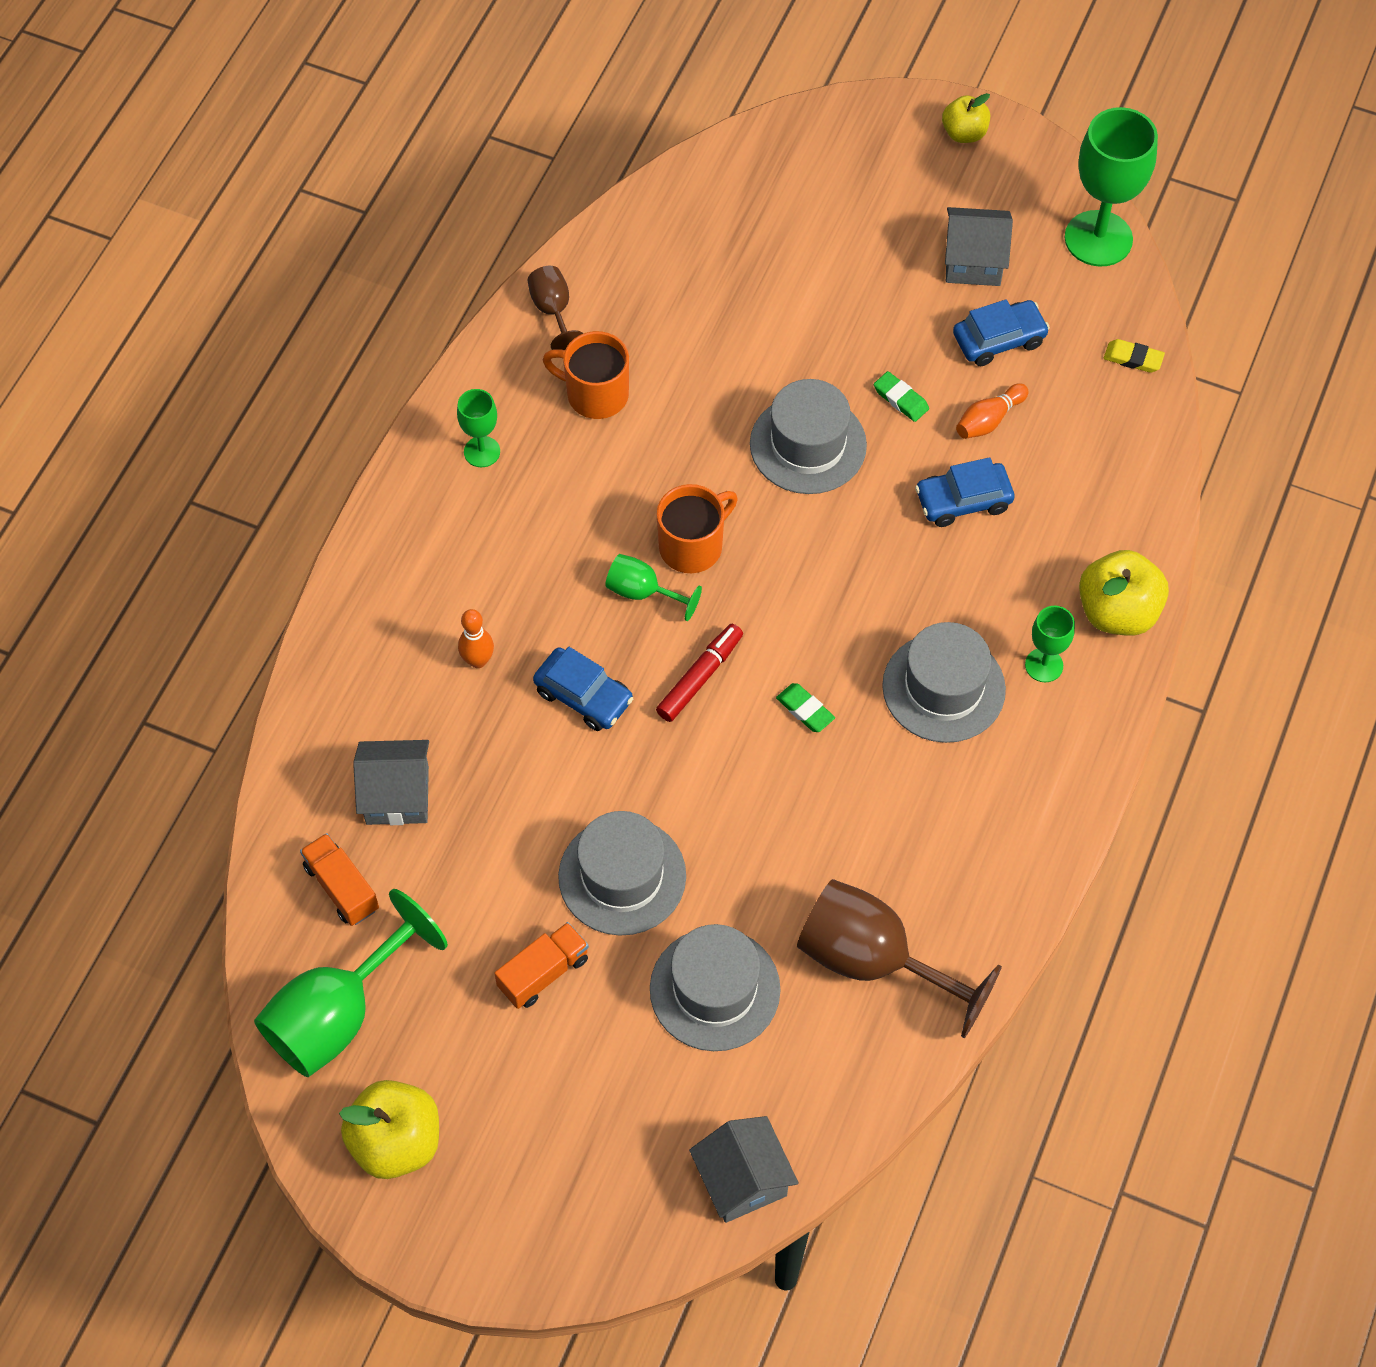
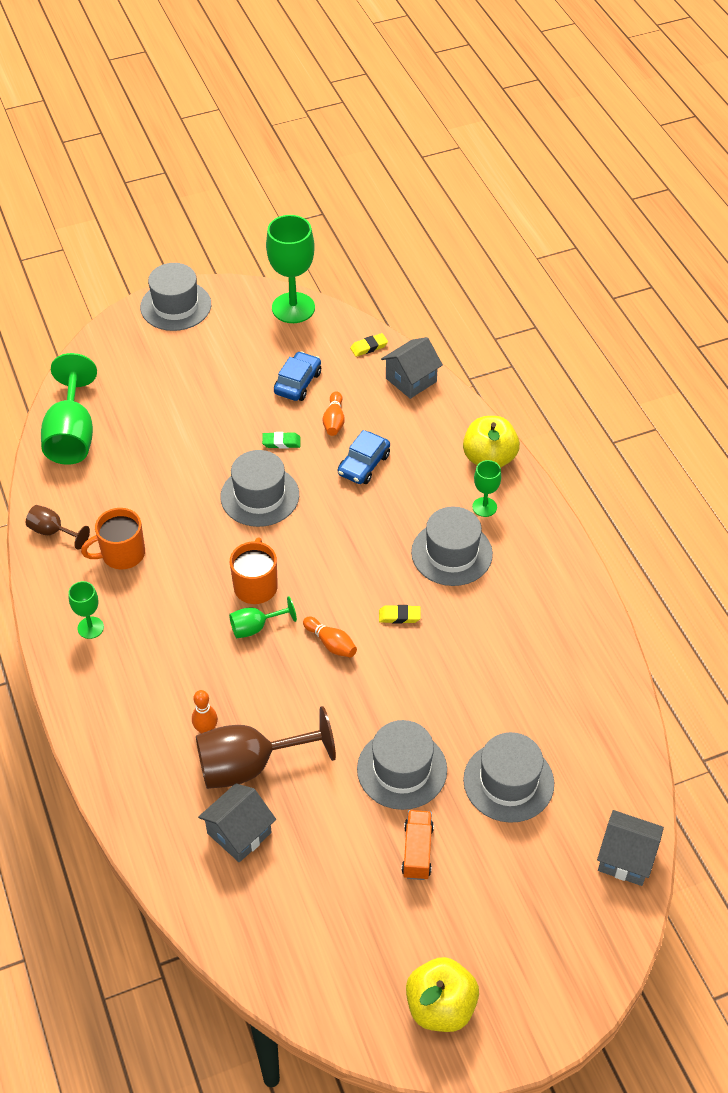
camera: 45 degrees left, 10 degrees down
green goblet [254,889,448,1077] -> green goblet moved to [41,353,97,465]
orange truck [300,833,379,926] -> none
blue car [533,647,633,731] -> none
red marker [656,624,743,722] -> orange bowling pin [303,617,357,658]
green eraser [776,683,835,732] -> yellow eraser [379,605,421,624]
brown goblet [797,879,1002,1038] -> brown goblet moved to [196,706,336,789]
yellow apple [942,93,990,143] -> grey hat [140,263,211,331]
grey house [945,207,1013,286] -> grey house moved to [381,337,443,399]

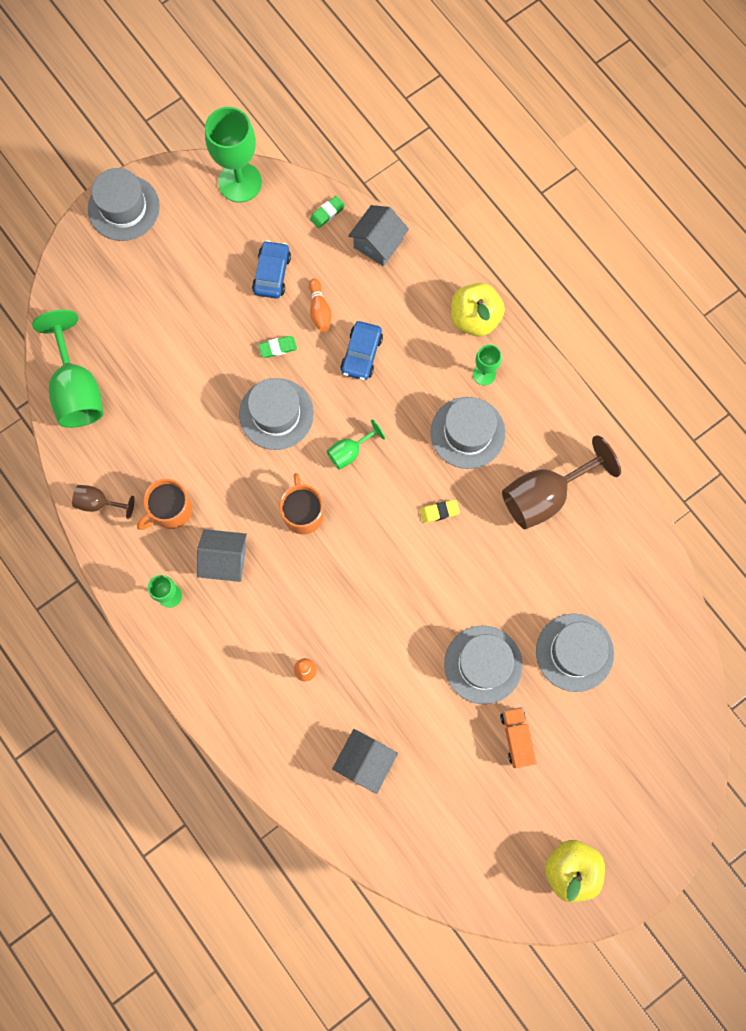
camera: 15 degrees left, 25 degrees up
brown goblet [196,706,336,789] -> brown goblet moved to [502,435,621,529]
green goblet [229,596,297,638] -> green goblet moved to [326,420,385,470]
orange bowling pin [303,617,357,658] -> none
yellow eraser [350,333,388,357] -> green eraser [310,196,345,228]
grey house [597,810,664,886] -> grey house moved to [197,529,247,582]

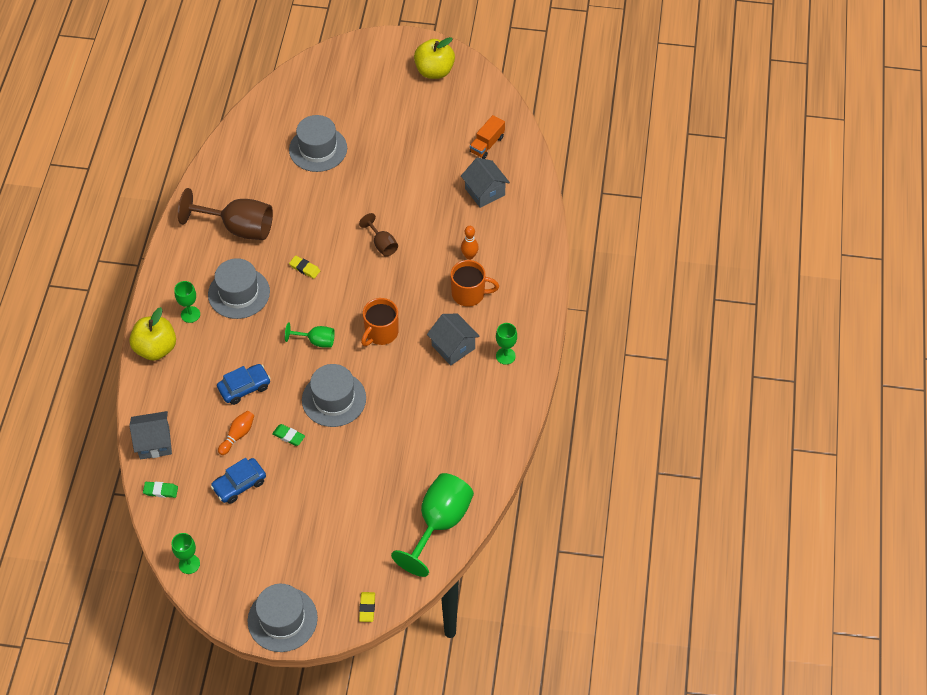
camera: 135 degrees left, 20 degrees down
brown goblet [72,485,135,519] -> brown goblet moved to [359,213,398,257]
orange mug [137,479,192,530] -> orange mug moved to [451,260,499,306]
green goblet [205,107,262,202] -> green goblet [172,533,200,574], size x0.51
grey house [332,729,398,794] -> grey house turned 75 degrees clockwise [461,158,510,208]
grey hat [444,626,523,704] -> none
orange truck [500,707,536,768] -> orange truck moved to [470,115,505,159]
none -> yellow eraser [359,592,375,622]

